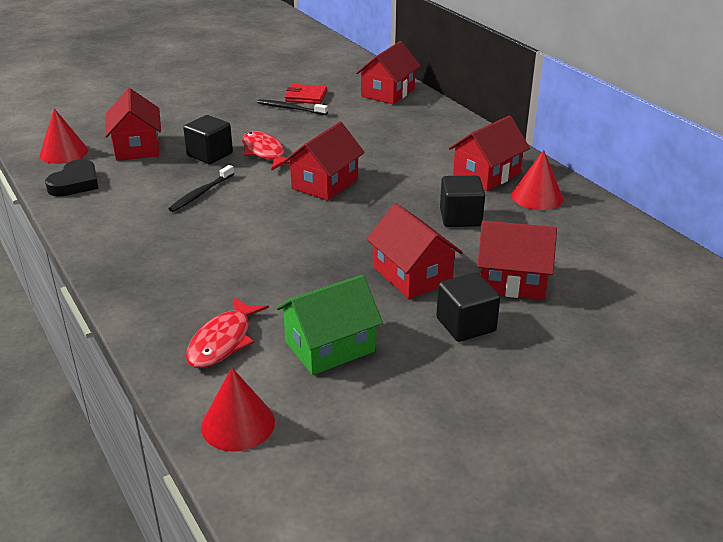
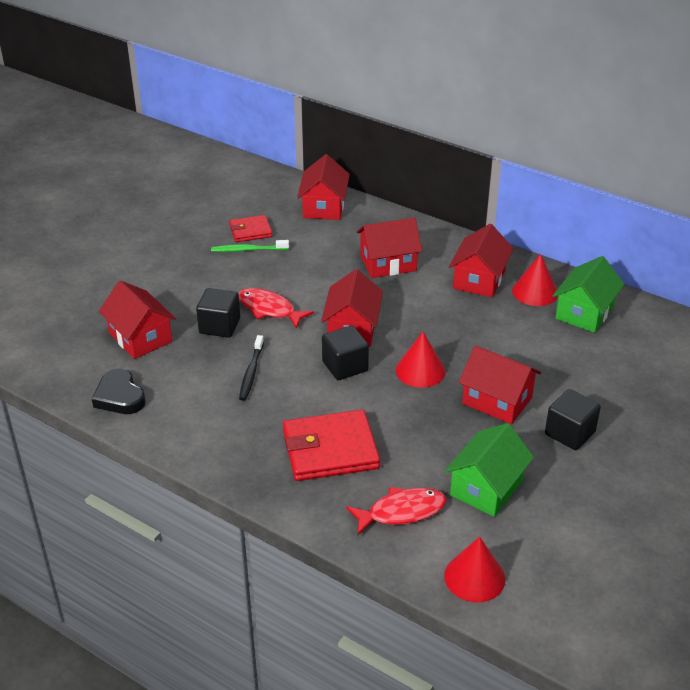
camera: 25 degrees left, 5 degrees up
red cone [40,108,88,164] -> red cone moved to [396,332,446,388]
black heart [45,159,99,197] -> black heart turned 150 degrees clockwise [92,369,146,414]
red fish [186,296,269,368] -> red fish turned 105 degrees counterclockwise [346,487,447,535]
black toothbrush [257,99,328,115] -> green toothbrush [211,240,289,252]
black cube [440,175,485,227] -> black cube moved to [322,325,369,380]
red house [477,221,557,300] -> red house moved to [357,217,422,278]
none -> red wallet [283,410,380,481]
none -> green house [553,256,625,333]

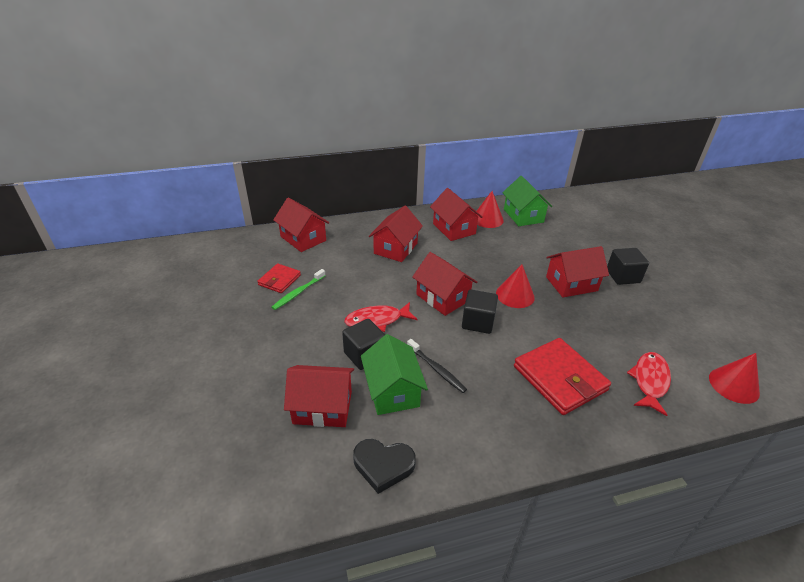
camera: 50 degrees left, 0 degrees up
red wallet [283,410,380,481] -> red wallet turned 60 degrees counterclockwise [514,338,611,415]
green house [445,423,534,517] -> green house moved to [361,334,428,415]

